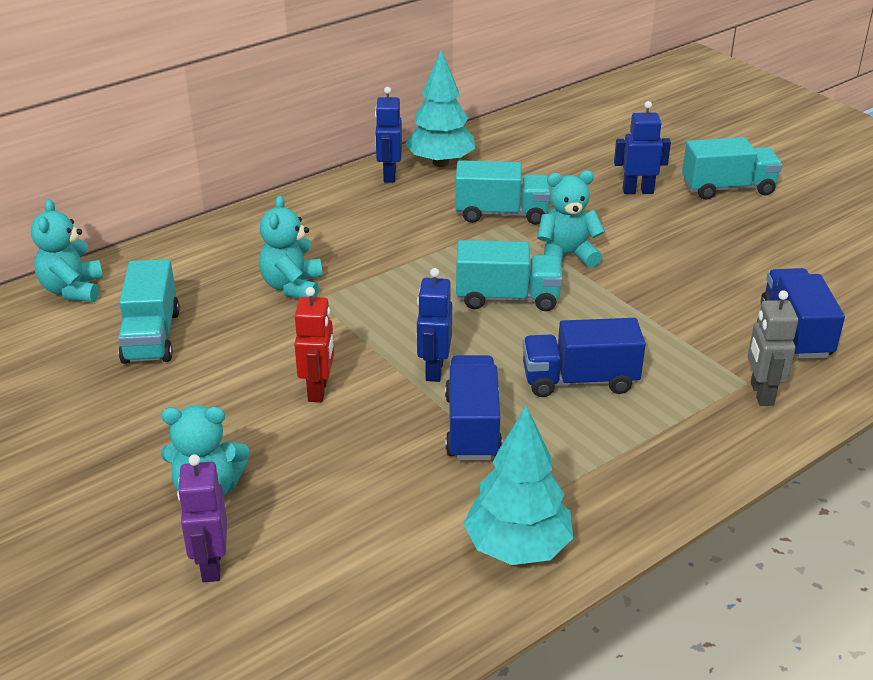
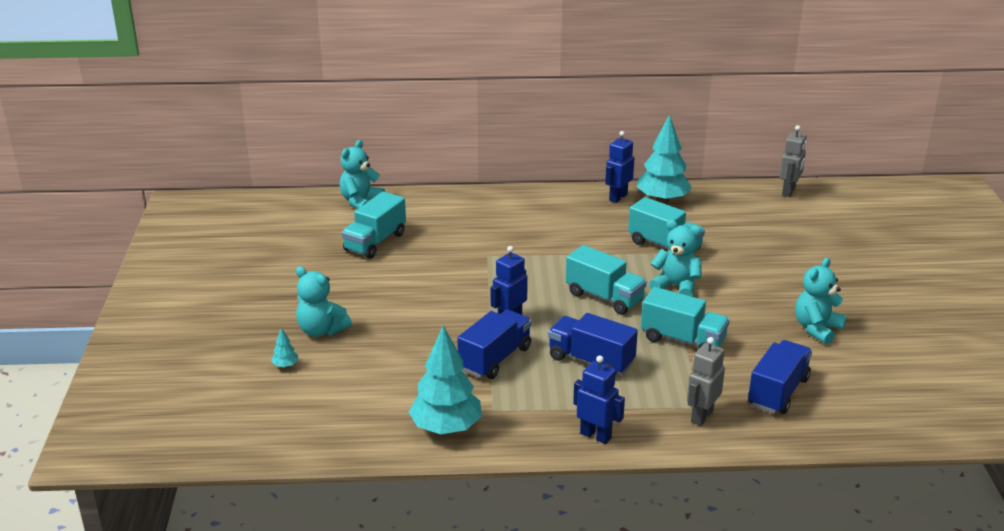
camera: 35 degrees right, 5 degrees down
purple robot [177,454,227,582] -> turquoise tree [271,328,298,368]
turquoise teddy bear [259,196,322,298] -> turquoise teddy bear moved to [795,258,847,344]
red robot [294,287,334,402] -> none
blue robot [614,101,671,194] -> blue robot moved to [573,355,625,444]
turquoise truck [682,137,782,200] -> turquoise truck moved to [641,287,730,349]
none -> grey robot [780,125,807,197]

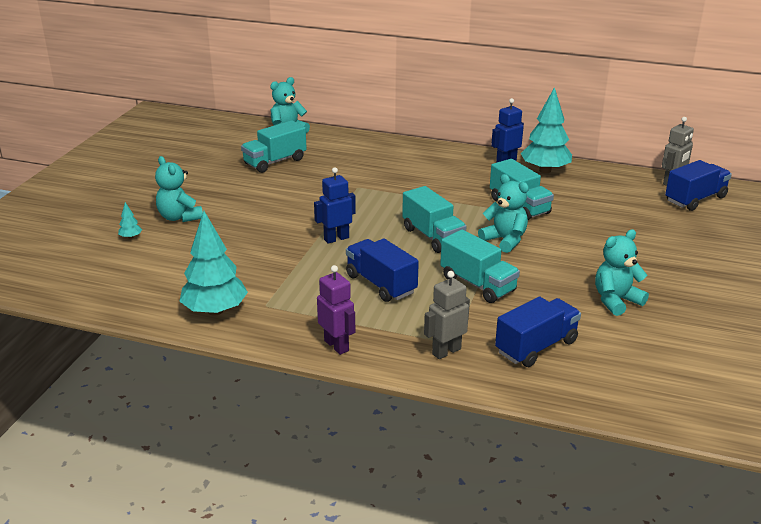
camera: 20 degrees right, 0 degrees up
blue truck [457,310,531,379] -> blue truck moved to [665,160,732,211]
blue robot [573,355,625,444] -> purple robot [317,265,355,355]

